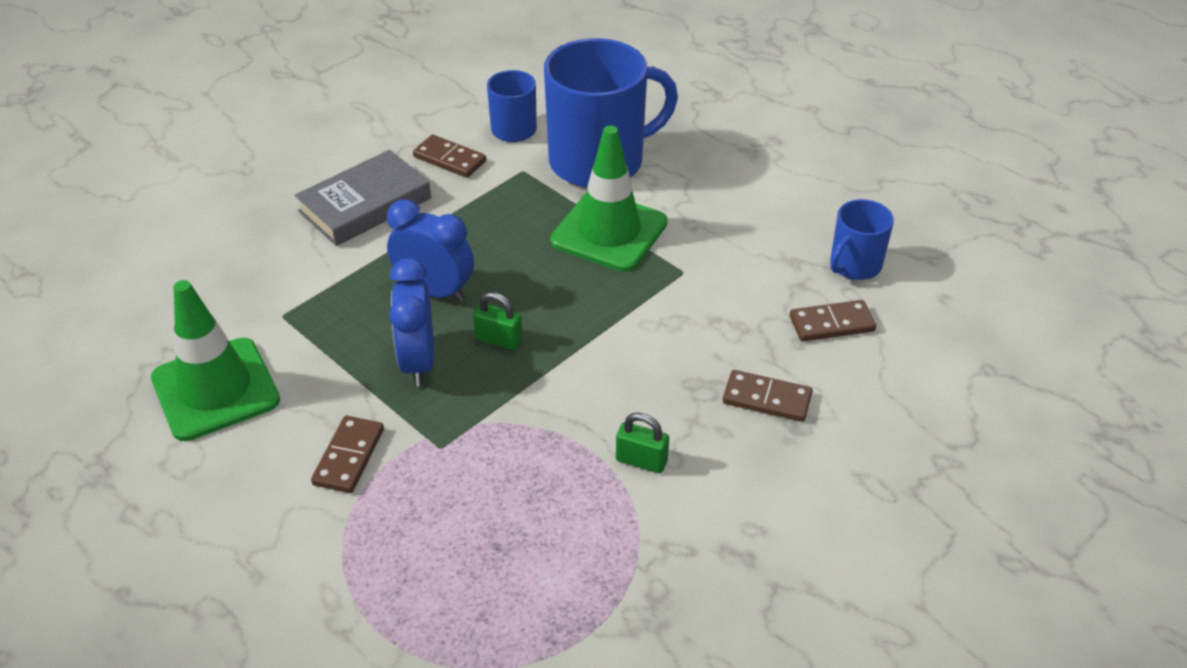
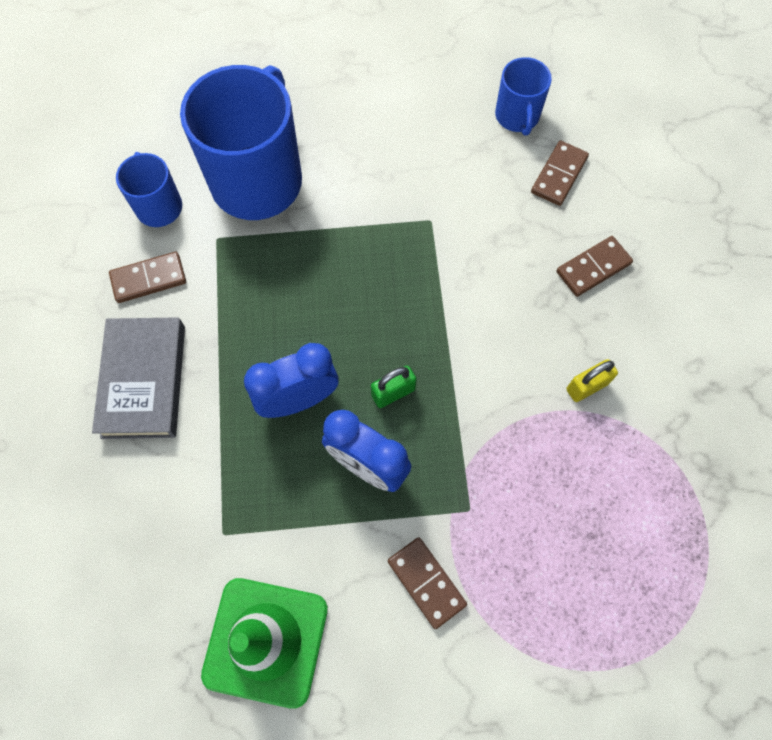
camera: 50 degrees left, 25 degrees up
green traffic cone [550,126,668,272] -> none
green padlock [616,412,669,473] -> yellow padlock [566,359,618,402]

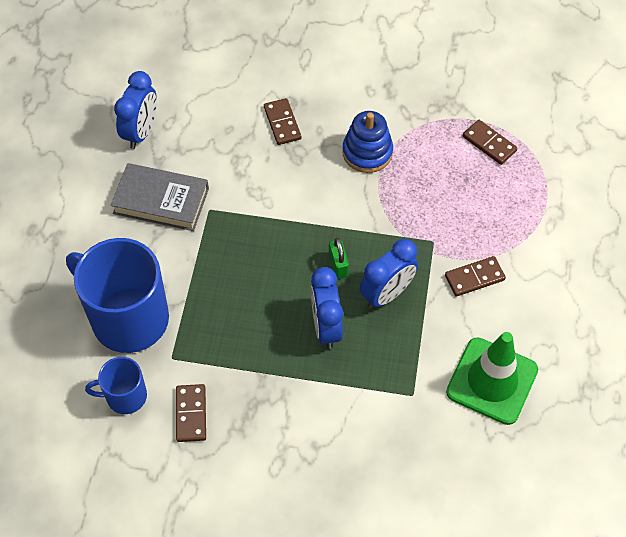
camera: 75 degrees left, 10 degrees down
grey book [92,317,185,439] -> grey book moved to [110,163,209,231]
blue mug [495,57,552,136] -> blue clock [114,71,157,149]
brown domino [531,141,589,206] -> brown domino moved to [463,120,518,165]
yellow padlock [566,359,618,402] -> blue stacking toy [342,111,393,173]

